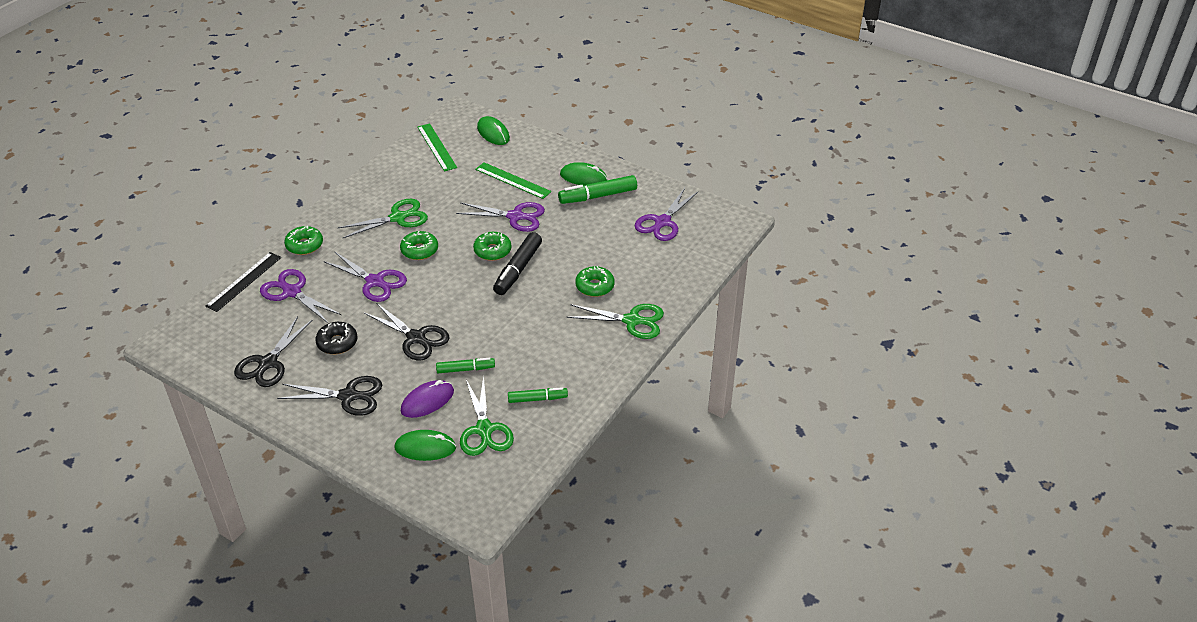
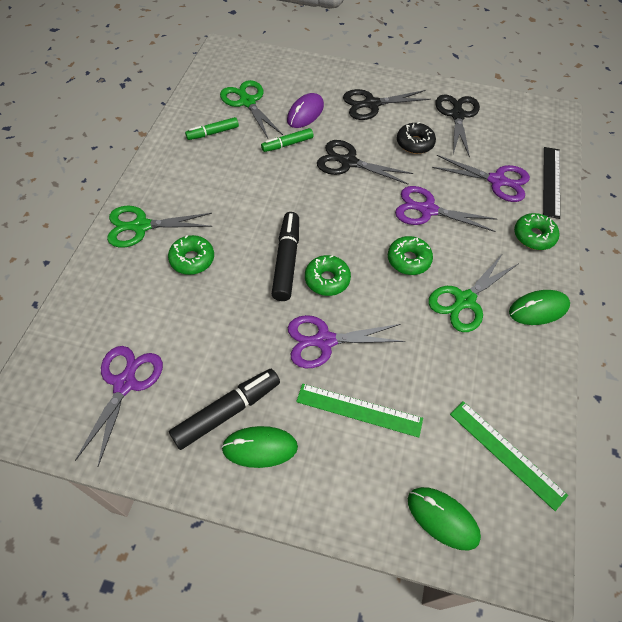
camera: 160 degrees right, 15 degrees up
green mouse [394,430,456,461] -> green mouse moved to [509,290,570,325]
green marker [558,175,637,204] -> black marker [169,369,280,450]

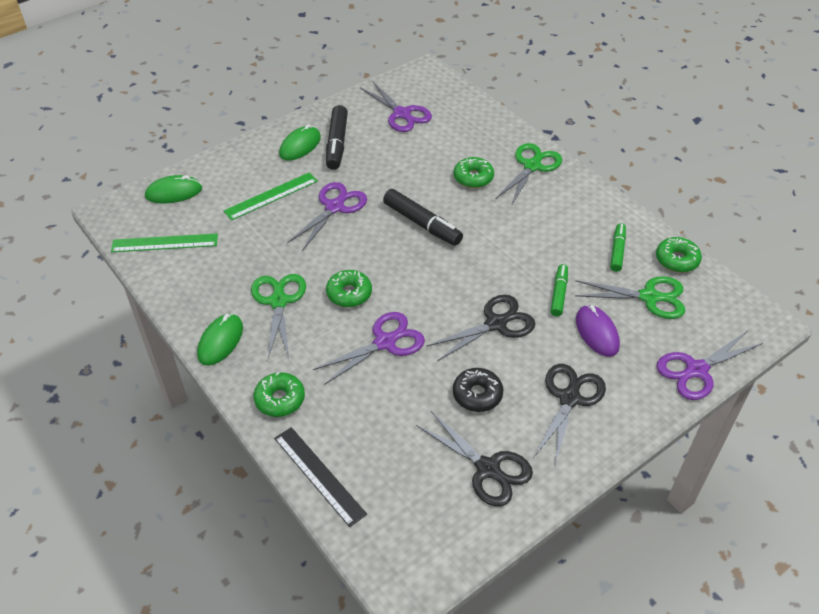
camera: 130 degrees right, 10 degrees down
green donut [305,255,351,296] -> green donut moved to [656,237,702,273]
purple scissors [432,155,530,202] -> purple scissors moved to [656,331,763,400]

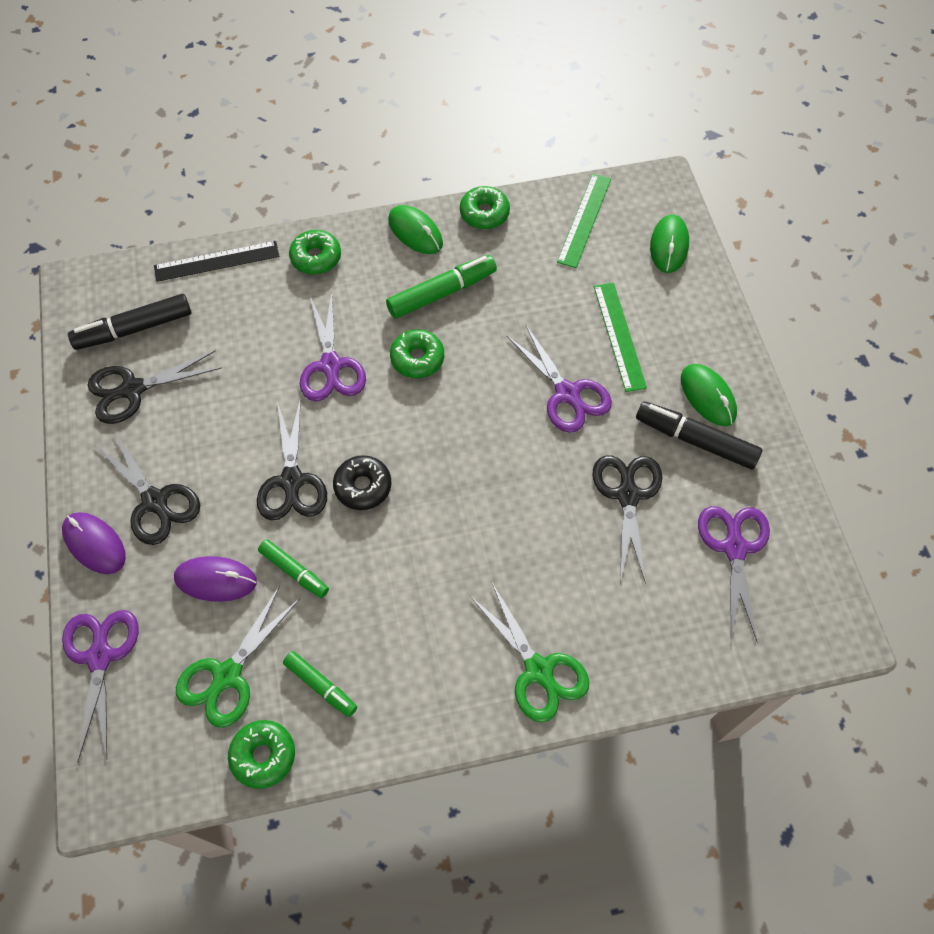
camera: 115 degrees right, 15 degrees up
green scissors [251,274,306,358] -> green marker [386,255,497,319]
purple scissors [360,81,432,132] -> purple scissors turned 105 degrees clockwise [698,506,770,641]
black marker [383,189,463,246] -> black marker moved to [68,294,191,350]
black donut [453,368,503,412] -> black donut moved to [333,455,391,510]
green donut [454,157,494,188] -> green donut moved to [460,186,510,229]
none -> purple mouse [62,512,126,574]
none -> black scissors [593,455,662,584]

